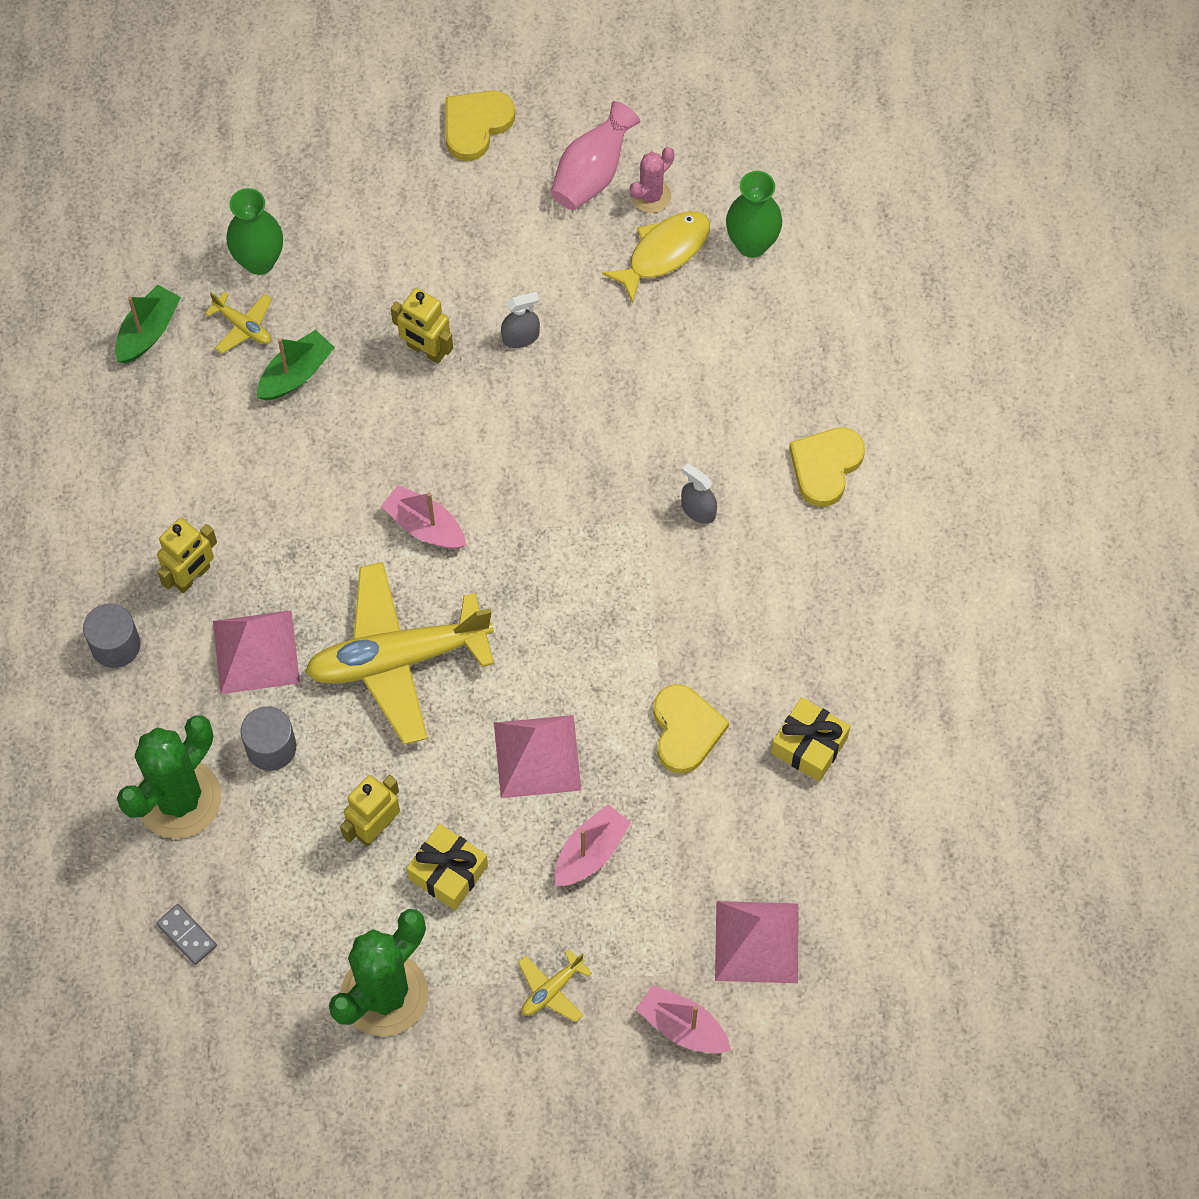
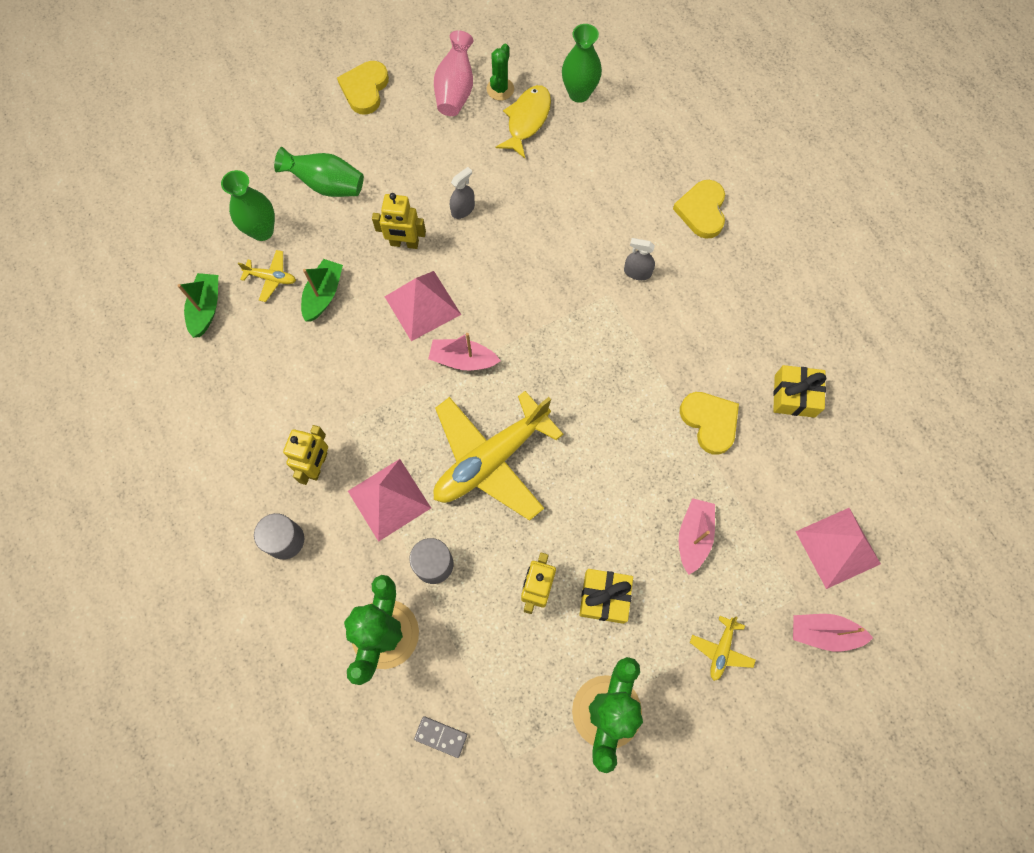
camera: 25 degrees left, 5 degrees up
pink pyramid [494,715,581,798] -> pink pyramid moved to [385,271,461,341]
pink cactus [630,147,674,213] -> green cactus [487,43,514,101]
none -> green vase [274,147,364,197]

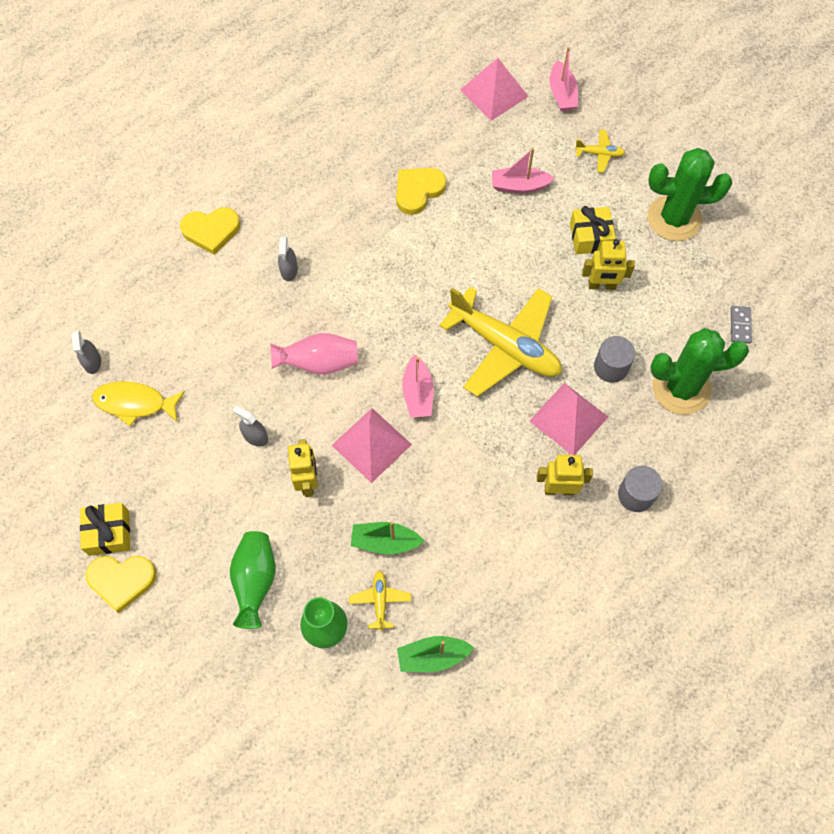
camera: 105 degrees left, 5 degrees down
pink vase [434,30,473,116] -> pink vase moved to [271,333,358,375]
green cactus [487,43,514,101] -> none
green vase [562,24,602,103] -> grey spray bottle [72,330,101,374]
yellow gift [773,365,826,418] -> yellow gift moved to [80,503,130,556]

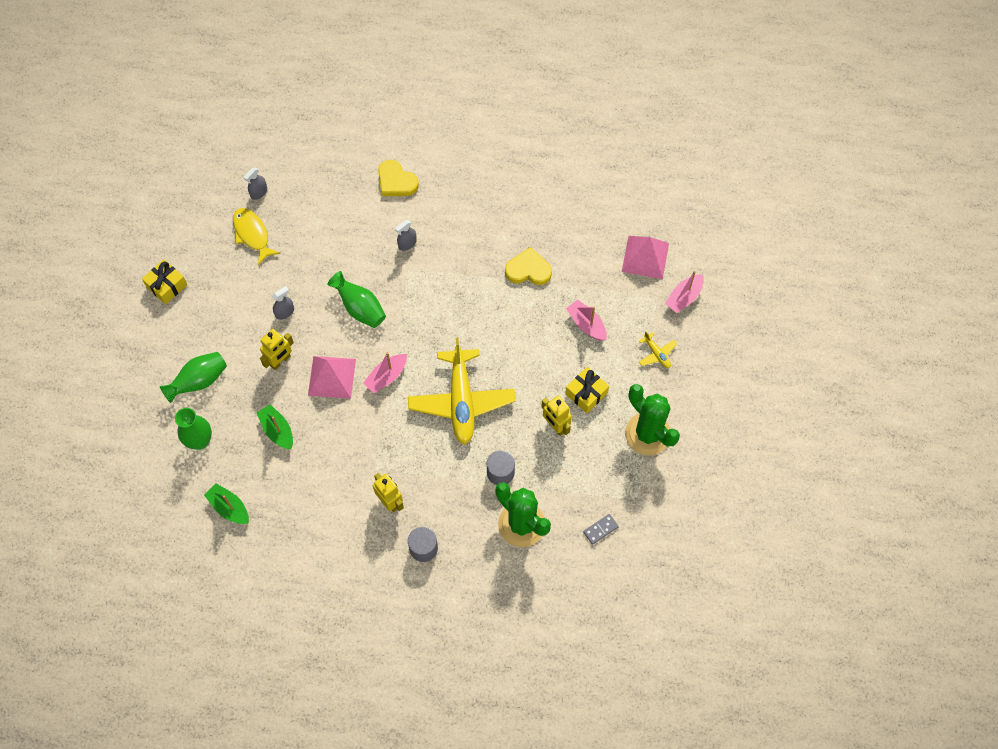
camera: 50 degrees right, 0 degrees up
yellow heart [86,556,156,613] -> none
grey spray bottle [232,406,268,447] -> grey spray bottle turned 60 degrees clockwise [272,286,294,320]
pink vase [271,333,358,375] -> green vase [328,271,386,328]
yellow plane [349,571,411,631] -> none
pink pyramid [530,383,608,455] -> none

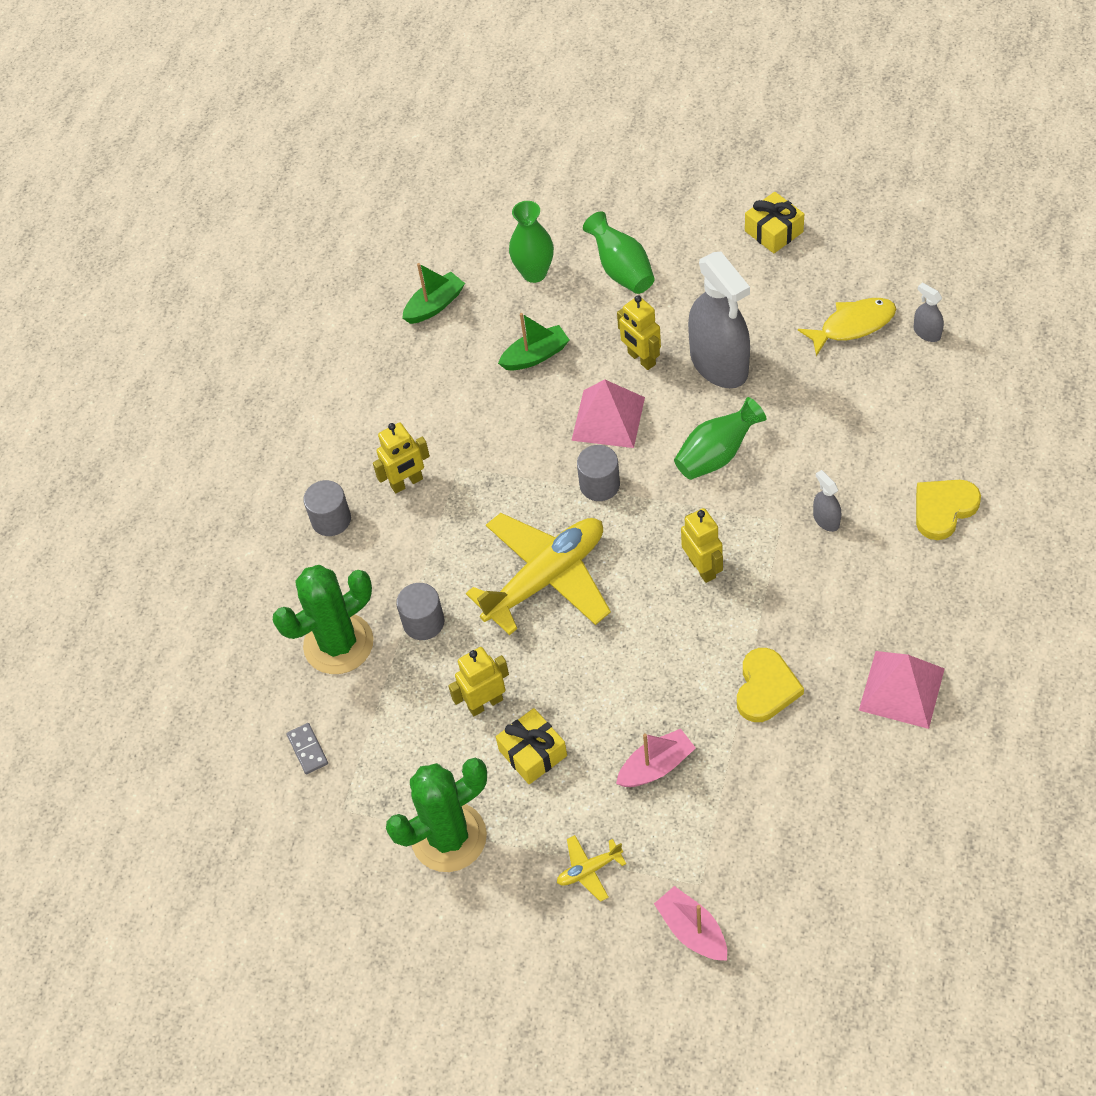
camera: 105 degrees right, 10 degrees down
grey spray bottle [272,286,294,320] -> grey spray bottle [688,252,750,388], size x2.39
pink boat [363,352,407,393] -> grey cylinder [577,445,620,501]
yellow plane [408,338,515,445] -> yellow plane turned 135 degrees clockwise [466,513,611,635]
pink pyramid [622,236,669,279] -> pink pyramid moved to [859,651,945,729]
none -> yellow robot [681,508,723,583]

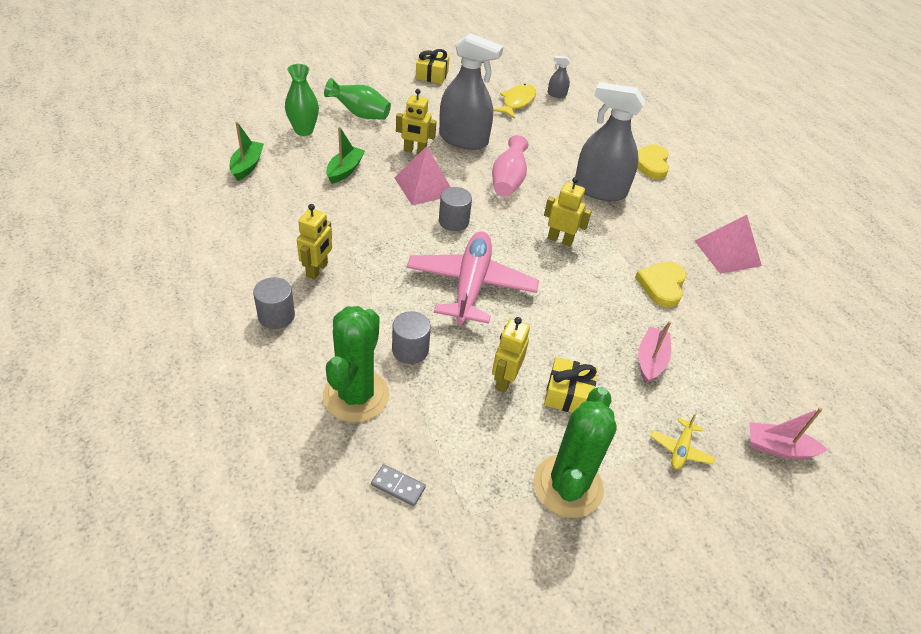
camera: 50 degrees left, 10 degrees down
yellow plane [466,513,611,635] -> pink plane [406,231,539,325]
green vase [674,397,766,480] -> pink vase [492,135,528,197]
yellow heart [737,648,804,722] -> yellow heart turned 135 degrees counterclockwise [635,261,686,307]
grey spray bottle [813,470,841,532] -> grey spray bottle [575,82,645,201], size x2.39

